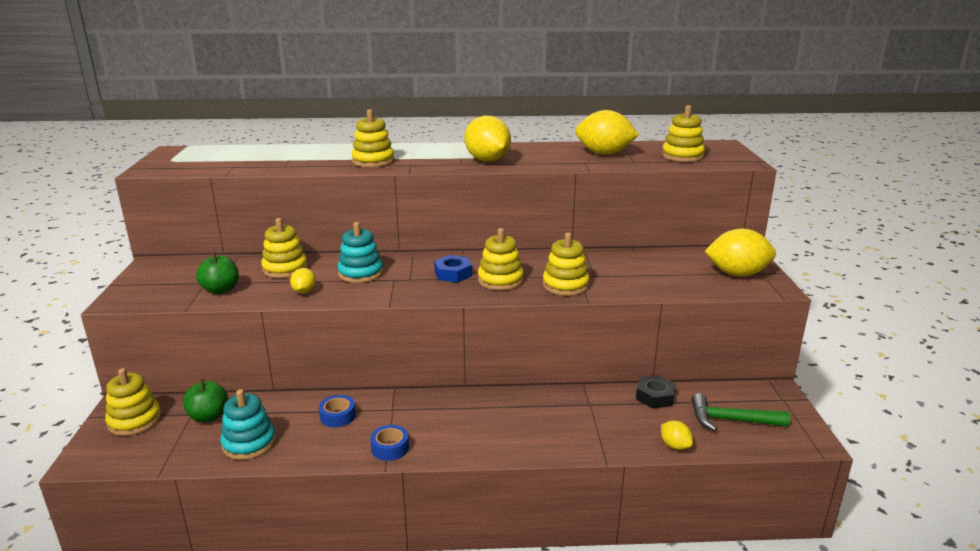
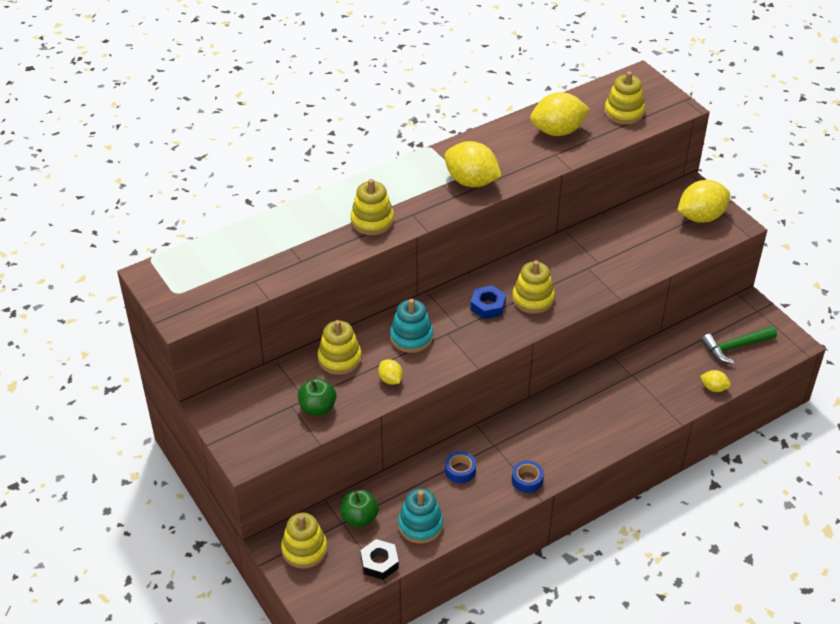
camera: 30 degrees left, 20 degrees up
yellow stacking toy [543,233,589,296] -> none
black nut [636,375,676,409] -> black nut moved to [360,539,399,580]

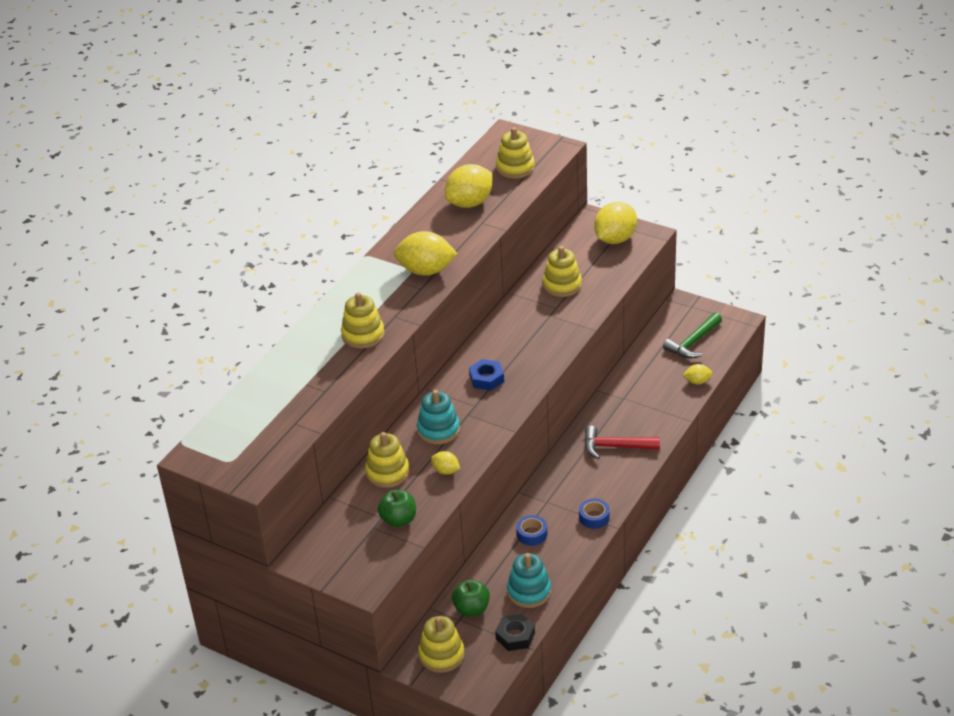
camera: 25 degrees left, 5 degrees down
yellow stacking toy [512,260,555,314] -> yellow stacking toy moved to [543,246,582,297]
none -> red hammer [585,426,660,459]

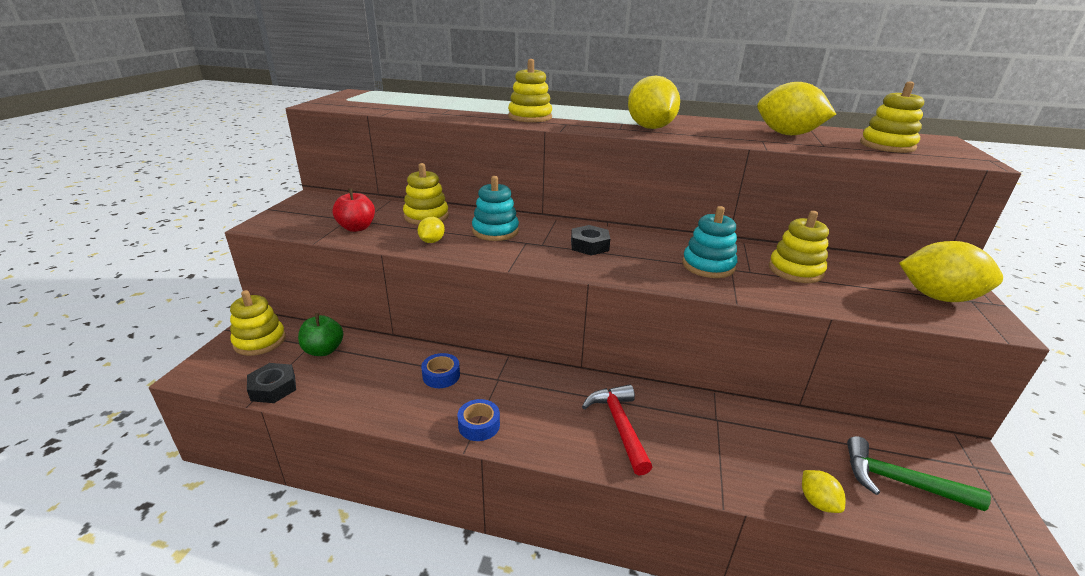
camera: 70 degrees right, 10 degrees down
green apple [378,490,416,527] -> red apple [333,188,375,232]
blue nut [469,359,504,391] -> black nut [571,225,610,256]
turquoise stacking toy [507,553,551,608] -> turquoise stacking toy moved to [682,206,737,278]

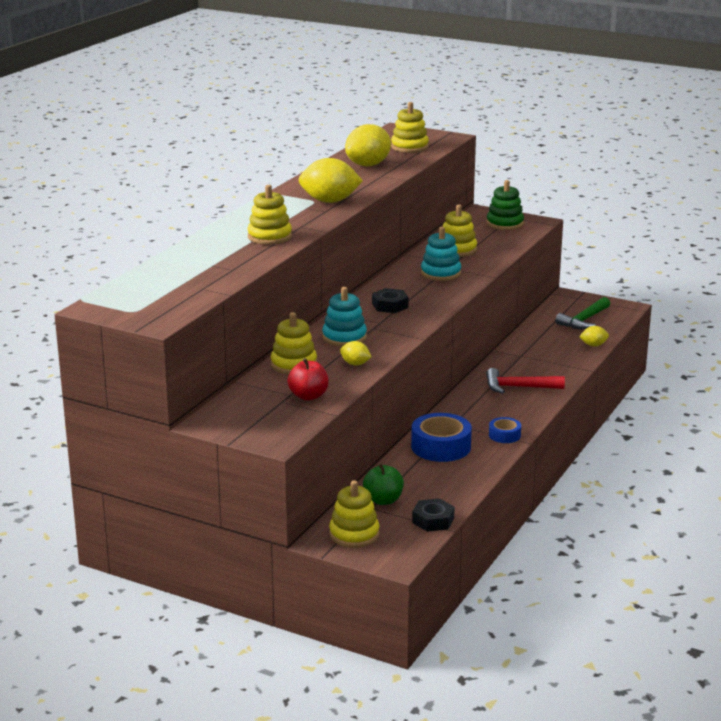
camera: 75 degrees left, 5 degrees down
blue tape [421,353,460,388] -> blue tape [411,413,472,462], size x1.84
yellow lemon [899,241,1003,302] -> green stacking toy [487,180,524,230]

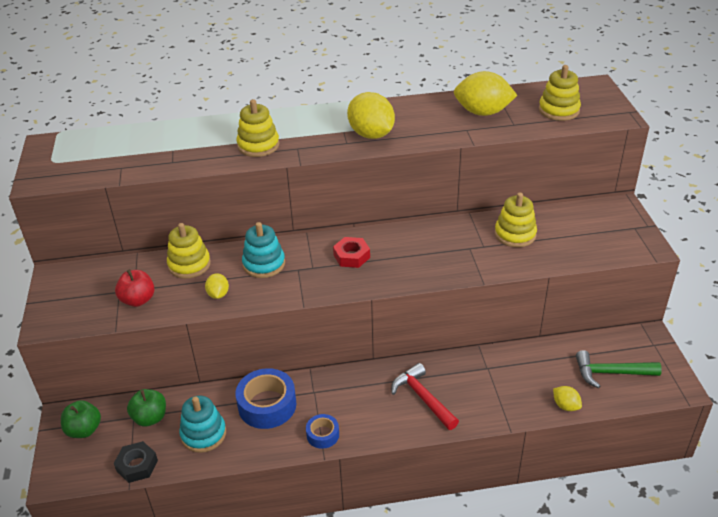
camera: 55 degrees right, 15 degrees up
yellow stacking toy [329,480,380,548] -> green apple [61,400,101,438]
black nut [372,288,408,313] -> red nut [333,237,370,268]
turquoise stacking toy [421,227,461,281] -> turquoise stacking toy moved to [179,396,226,453]
green stacking toy [487,180,524,230] -> none

